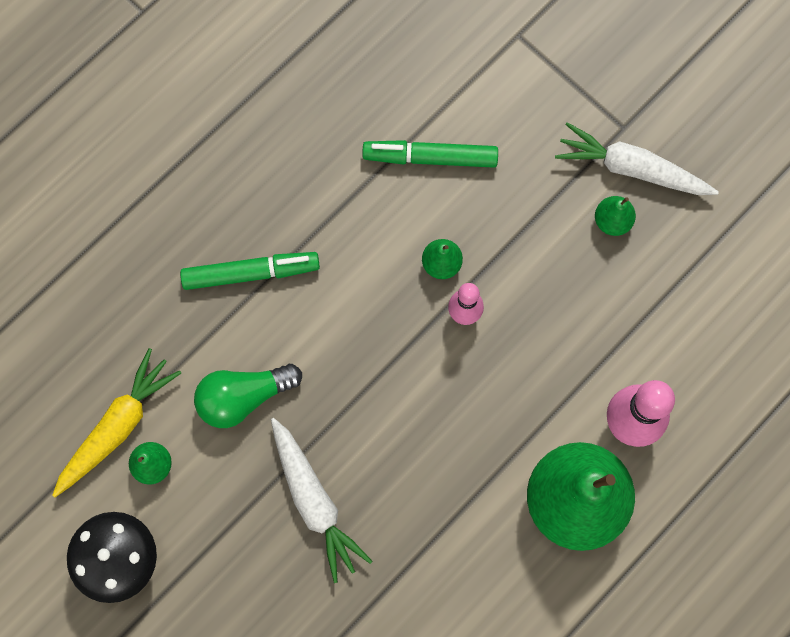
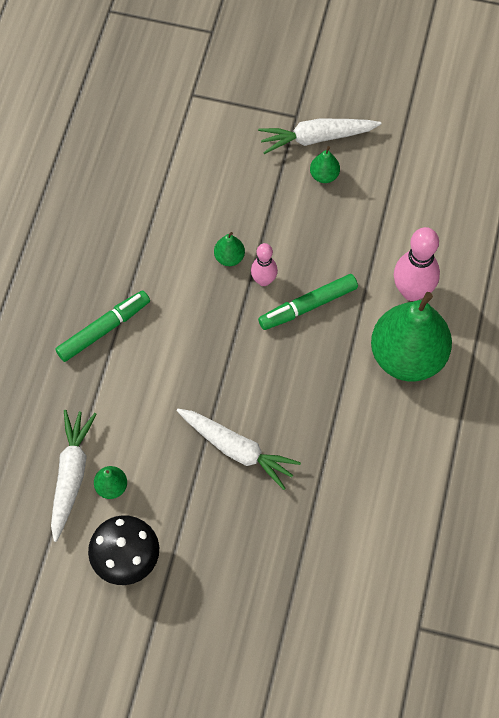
camera: 30 degrees left, 10 degrees down
yellow carrot [52,348,181,497] -> white carrot [51,410,97,542]
green light bulb [194,364,302,428] -> none
green marker [362,140,498,168] -> green marker moved to [258,274,358,330]

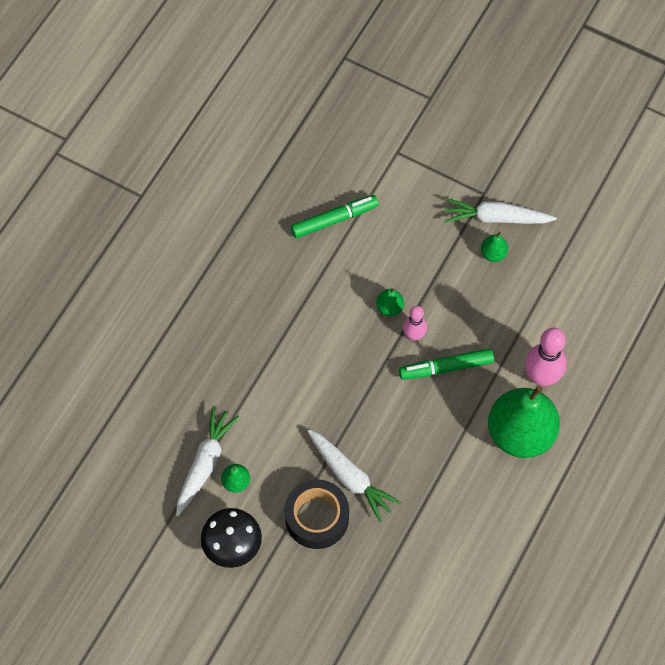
camera: 15 degrees right, 0 degrees up
green marker [55,290,150,362] -> green marker moved to [291,195,379,238]
none -> black tape [285,479,349,549]

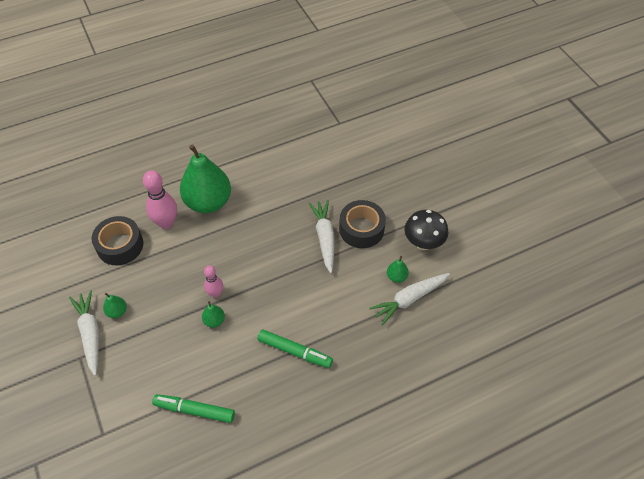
camera: 145 degrees left, 10 degrees down
green marker [399,348,494,380] -> green marker moved to [258,329,333,368]
white carrot [444,198,557,224] -> white carrot turned 150 degrees counterclockwise [69,290,99,376]
none -> black tape [91,216,143,265]

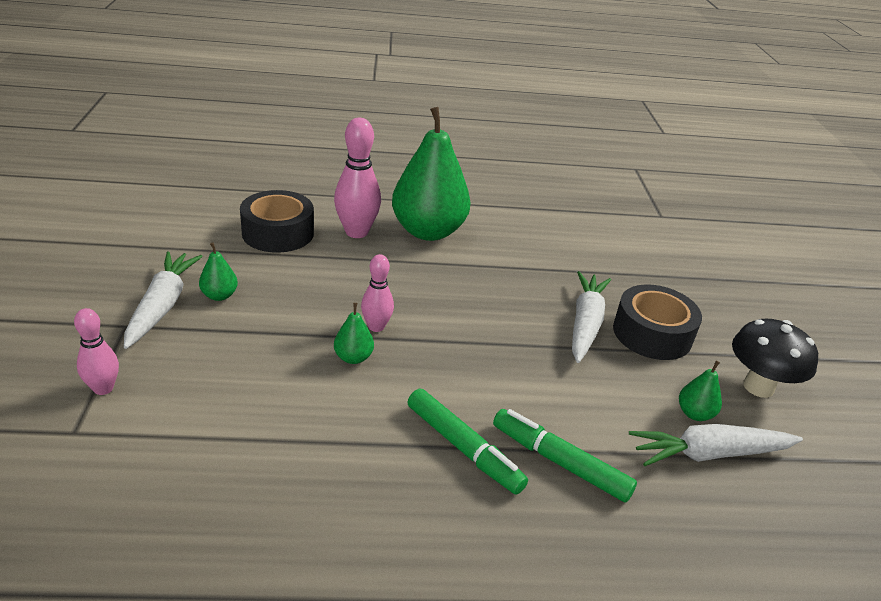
camera: 20 degrees right, 20 degrees down
green marker [152,394,235,423] -> green marker moved to [493,409,637,502]
none -> pink bowling pin [74,308,119,395]

